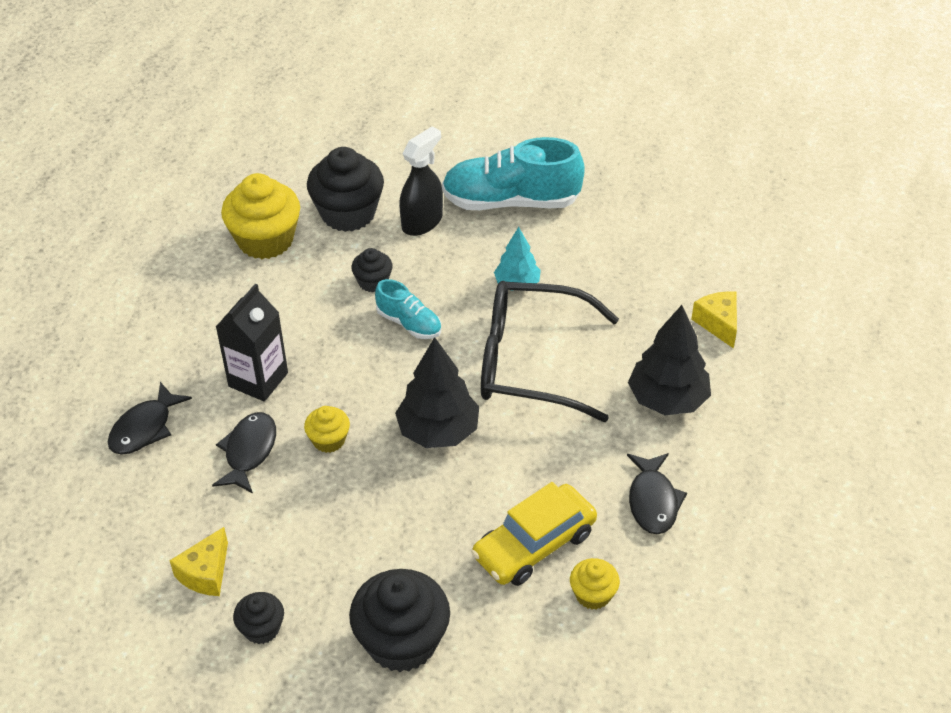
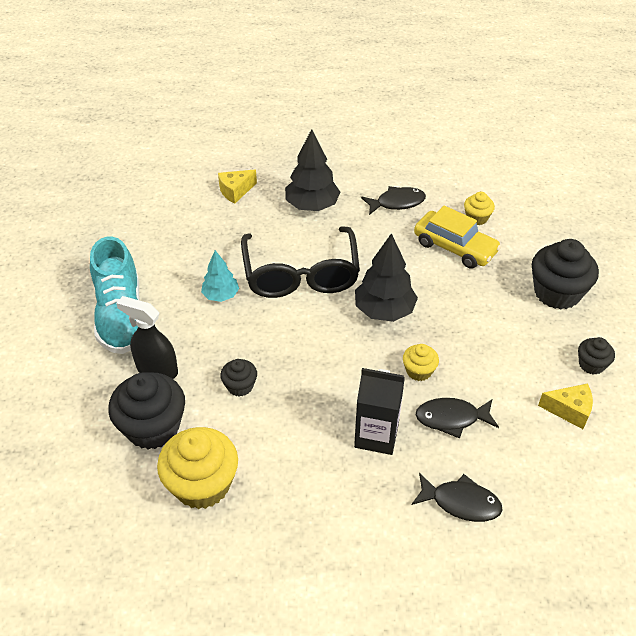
camera: 105 degrees left, 0 degrees up
turquoise shoe [375,279,441,339] -> none

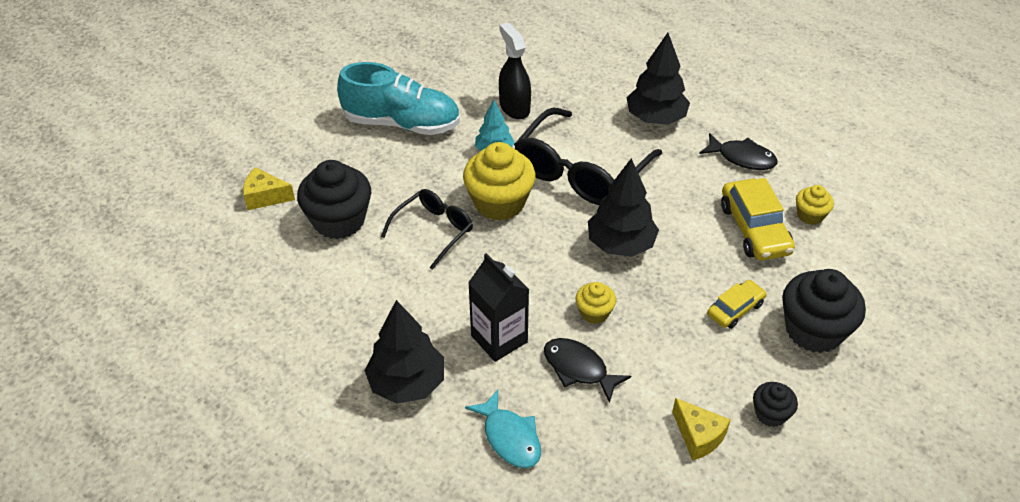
camera: 40 degrees right, 0 degrees up
turquoise shoe [90,237,140,354] -> turquoise shoe turned 105 degrees counterclockwise [337,62,460,135]
black spray bottle [116,296,178,379] -> black spray bottle moved to [499,22,531,119]
yellow cupcake [157,427,238,509] -> yellow cupcake moved to [463,142,536,221]
yellow cheese [218,170,257,204] -> yellow cheese moved to [243,167,295,210]
black cupcake [220,359,257,397] -> black glasses [381,189,473,270]
black fish [412,473,502,522] -> turquoise fish [465,390,541,468]
none -> black tree [364,300,444,404]
none -> yellow car [707,280,767,329]

